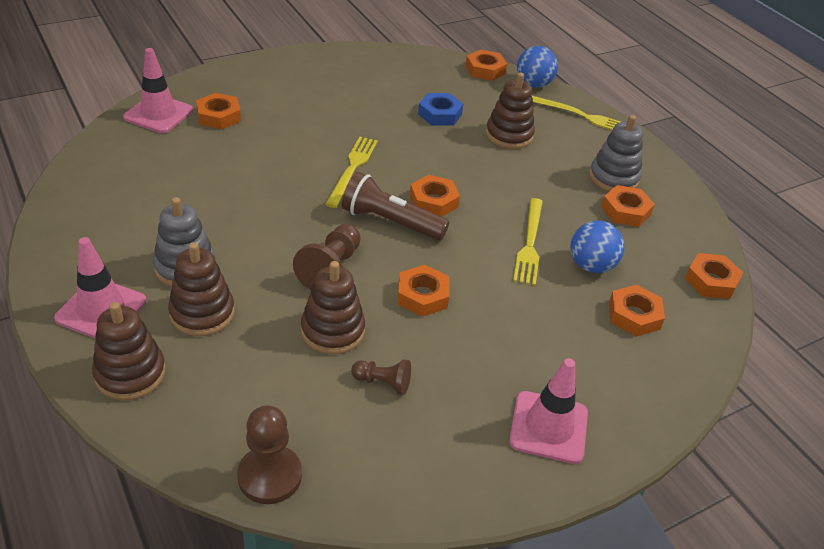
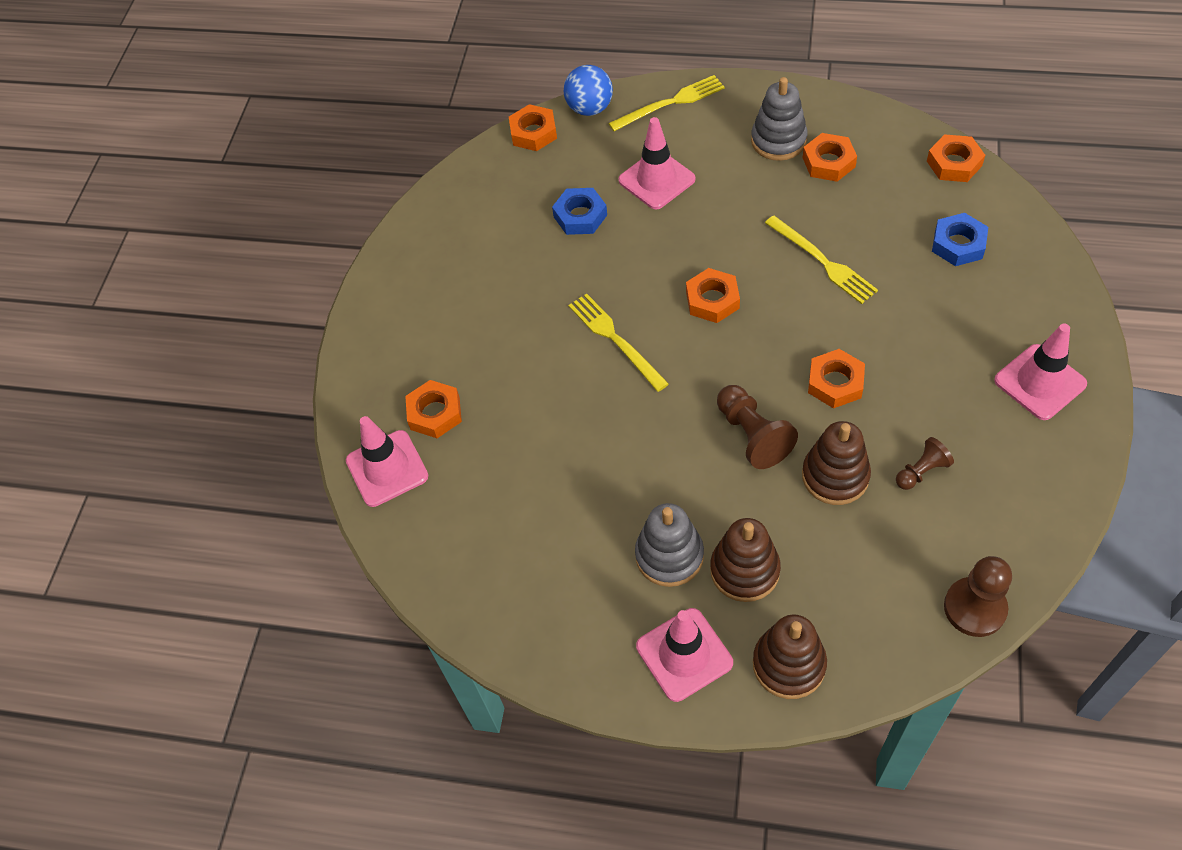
camera: 40 degrees left, 15 degrees up
brown flashlight [342,172,449,241] -> none
brown stacking toy [486,73,535,149] -> pink traffic cone [618,117,695,209]
blue ball [570,220,624,273] -> none
orange nut [609,285,665,337] -> blue nut [932,213,988,266]

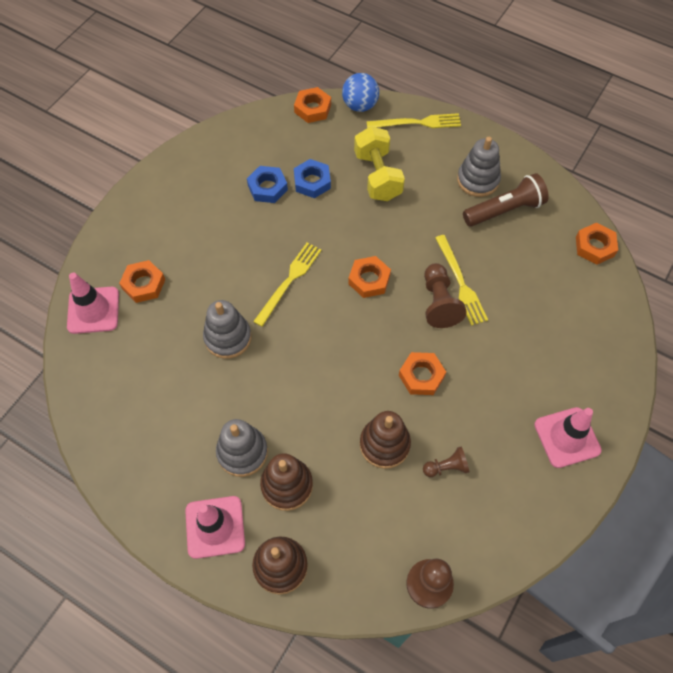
camera: 15 degrees right, 5 degrees up
yellow fork [568,293,669,392] -> yellow fork turned 45 degrees clockwise [253,243,322,327]
pink traffic cone [618,117,695,209] -> yellow dumbbell [354,126,405,201]
brown pawn [717,385,798,469] -> brown pawn moved to [424,263,467,328]
orange nut [803,133,857,182] -> brown flashlight [463,173,549,227]
blue nut [932,213,988,266] -> blue nut moved to [247,166,288,203]
none -> grey stacking toy [203,300,251,359]

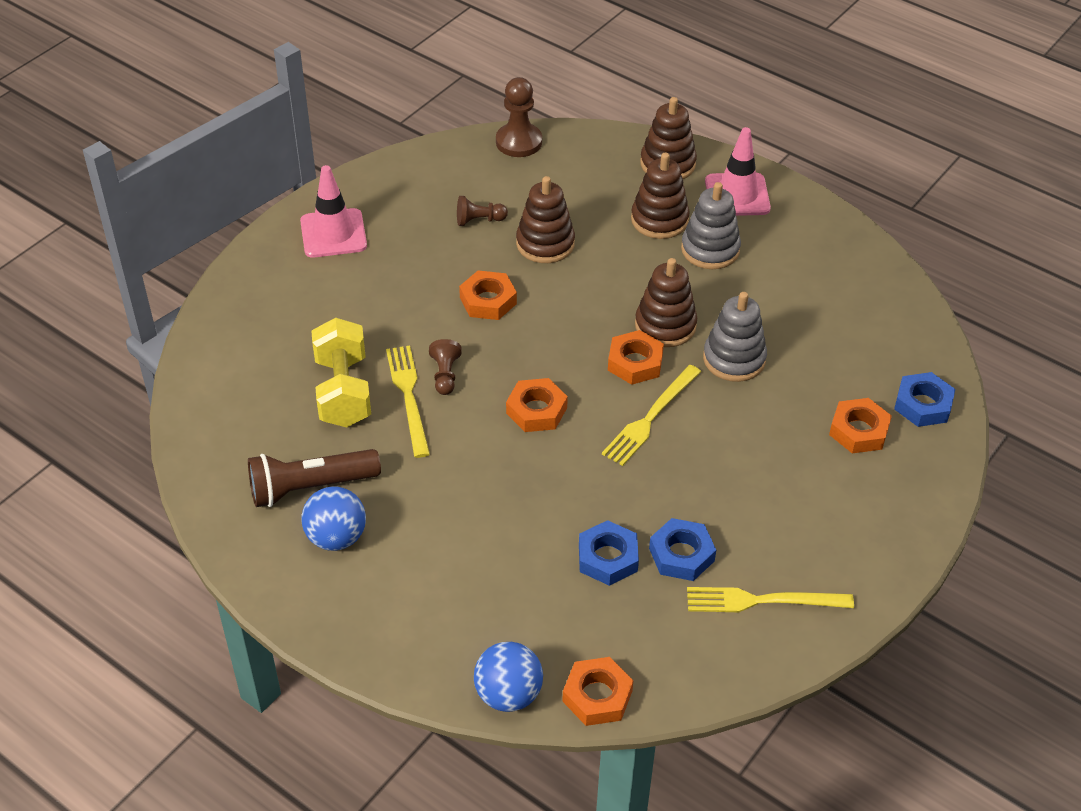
camera: 175 degrees left, 15 degrees down
pink traffic cone [67,273,119,334] -> blue nut [894,372,955,427]
yellow dumbbell [354,126,405,201] -> yellow dumbbell moved to [312,318,371,428]
yellow fork [366,113,461,128] -> yellow fork moved to [687,587,854,612]
brown pawn [424,263,467,328] -> brown pawn [429,339,462,395], size x0.61
grey stacking toy [457,137,501,197] -> blue ball [301,486,366,551]
orange nut [576,223,618,265] -> orange nut moved to [608,330,664,385]
none -> brown stacking toy [635,258,697,347]

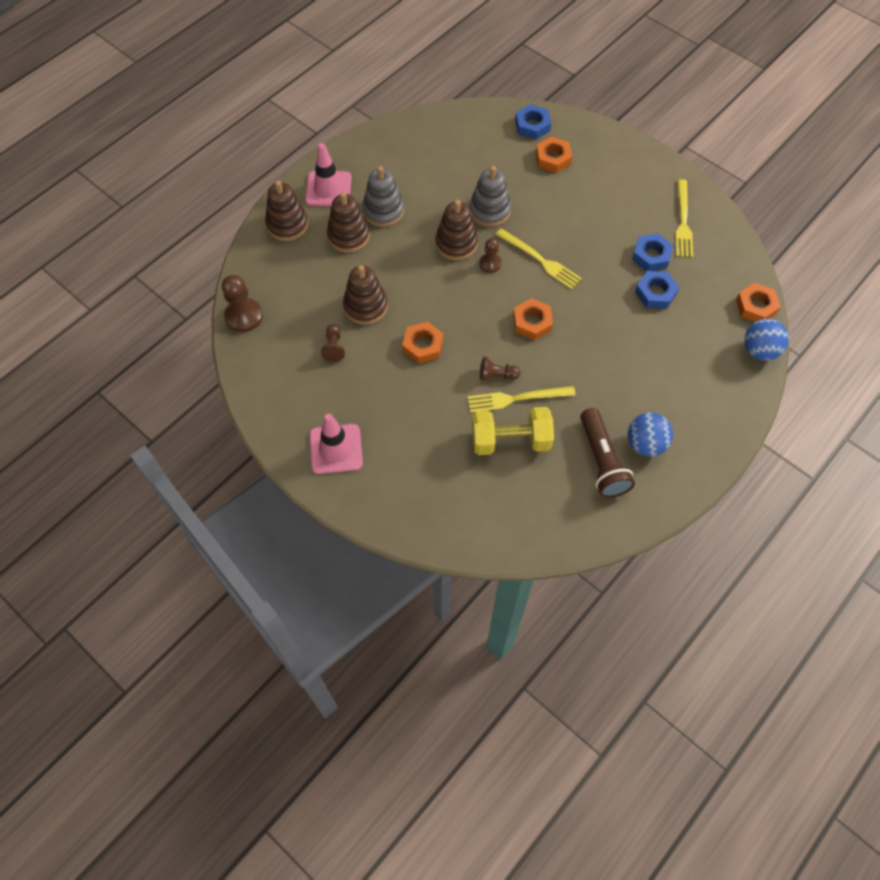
camera: 85 degrees left, 15 degrees up
orange nut [608,330,664,385] -> brown pawn [479,238,502,273]

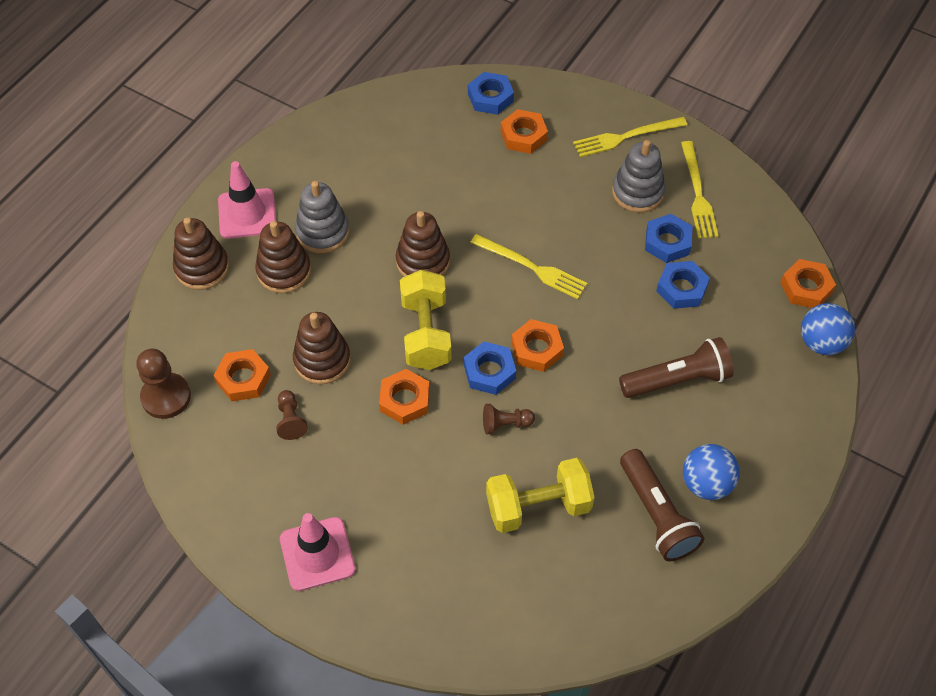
camera: 10 degrees left, 5 degrees down
yellow fork [467,386,576,413] -> yellow fork moved to [573,117,687,157]
grey stacking toy [469,166,511,227] -> grey stacking toy moved to [612,140,666,212]
brown pawn [479,238,502,273] -> none
none -> orange nut [214,349,271,401]
none -> yellow dumbbell [400,270,452,370]
none -> blue nut [464,341,516,395]
none -> brown flashlight [619,337,734,398]

